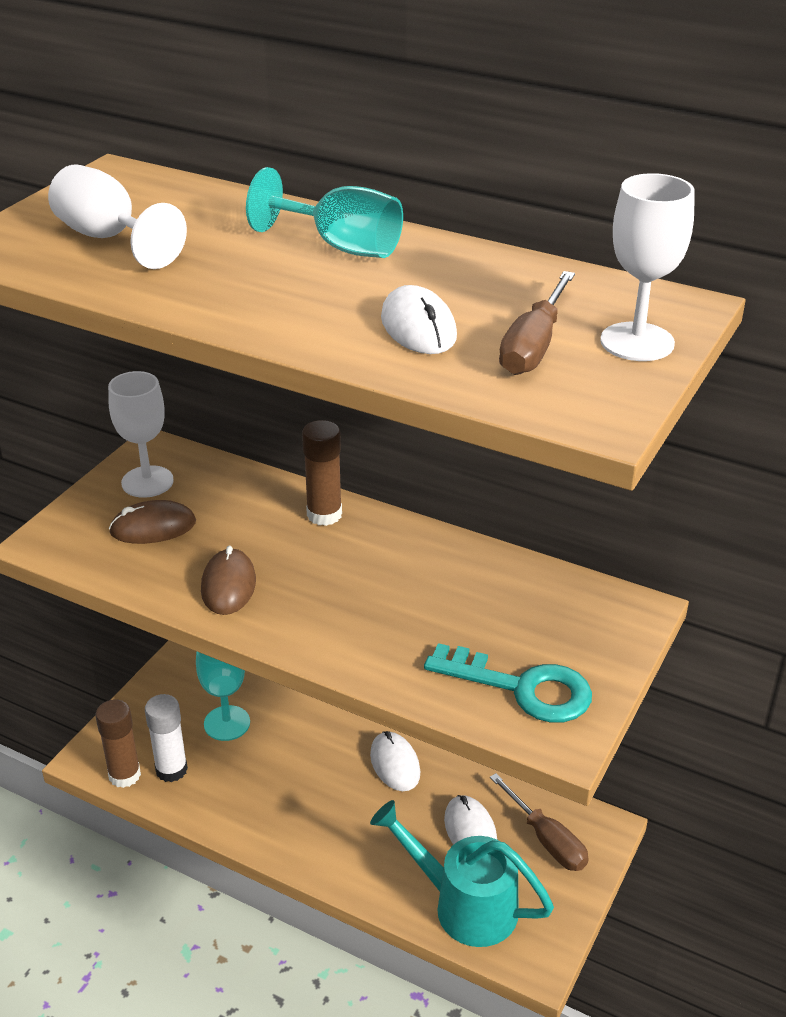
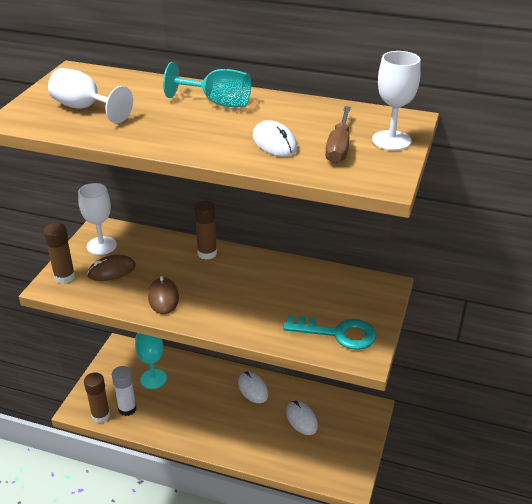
camera: 10 degrees left, 0 degrees up
turquoise watering can [370,800,554,947] -> none
brown screwdriver [490,773,589,871] -> none
none -> brown glue stick [43,223,75,284]

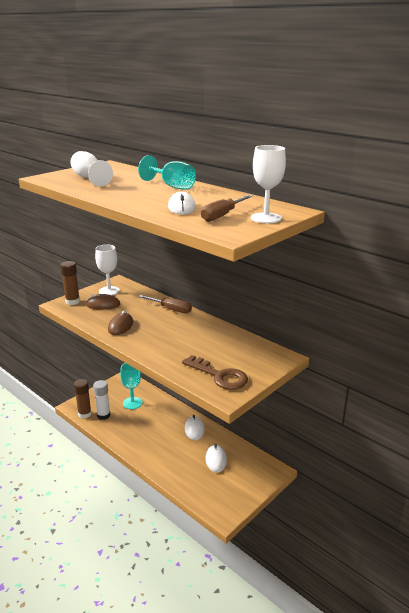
camera: 25 degrees right, 10 degrees down
brown glue stick [194,201,217,260] -> brown screwdriver [138,295,192,313]
turquoise key [283,315,377,350] -> brown key [182,355,248,390]

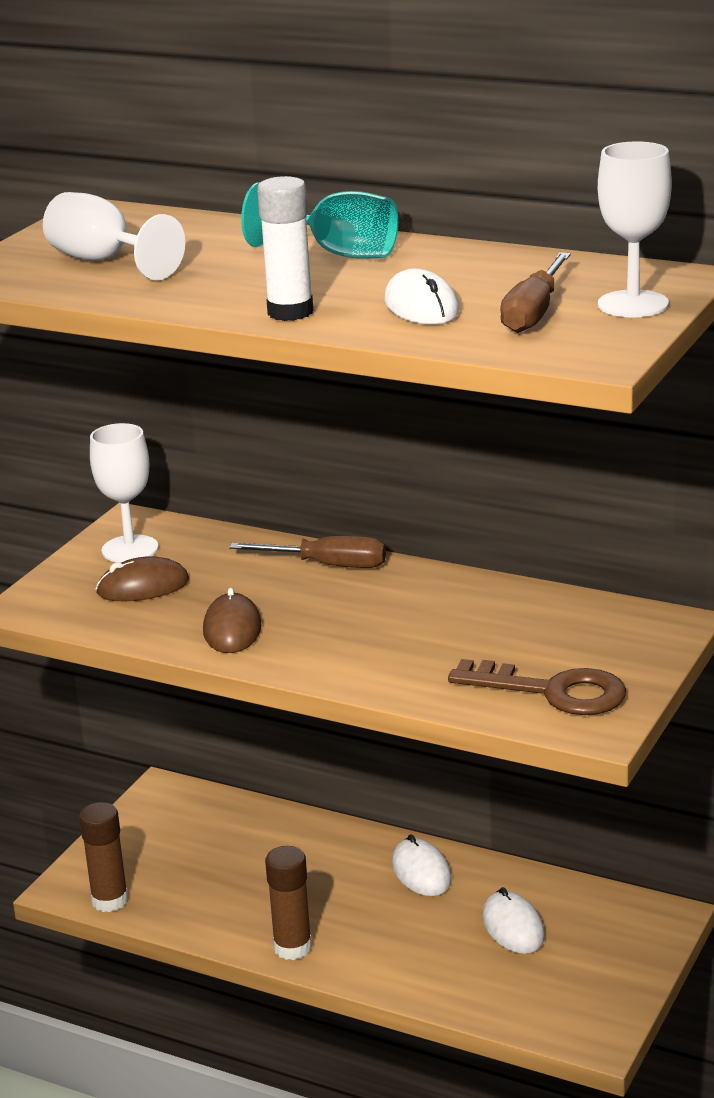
camera: 15 degrees left, 0 degrees up
brown glue stick [60,261,80,305] -> brown glue stick moved to [265,846,312,960]
white glue stick [93,380,110,420] -> white glue stick moved to [257,176,313,321]
turquoise goblet [120,363,142,409] -> none

